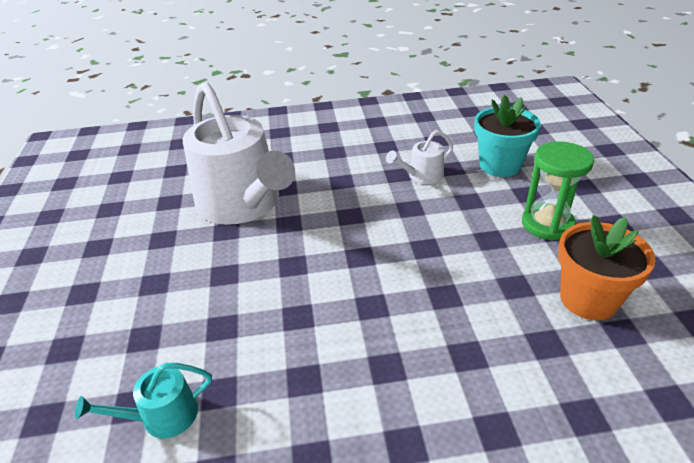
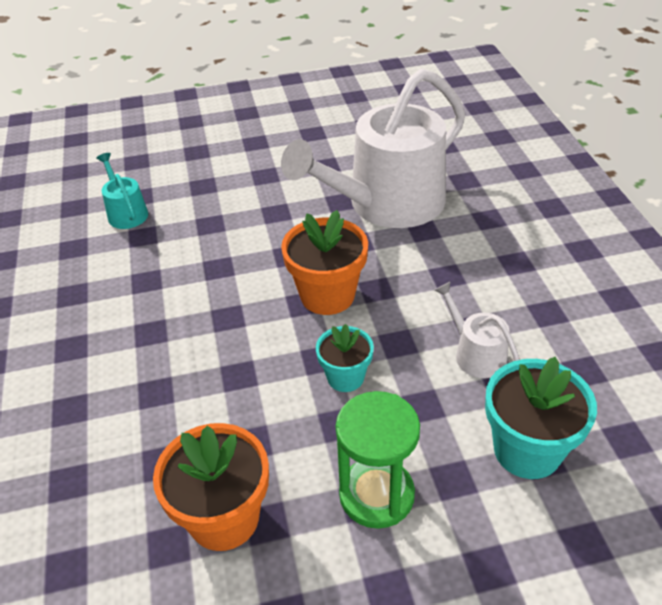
camera: 85 degrees right, 5 degrees up
none -> orange flower pot [281,210,368,315]
none -> turquoise flower pot [316,324,374,392]

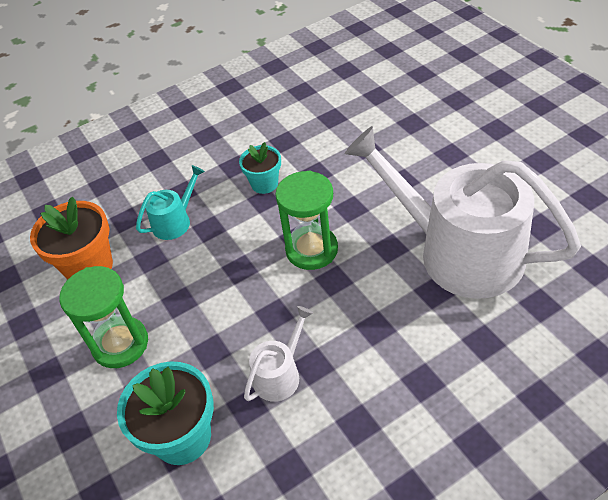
camera: 75 degrees right, 5 degrees up
turquoise watering can [97,153,148,229] -> turquoise watering can moved to [136,165,205,240]
orange flower pot [281,210,368,315] -> green hourglass [275,171,338,270]
turquoise flower pot [316,324,374,392] -> turquoise flower pot moved to [239,142,281,194]

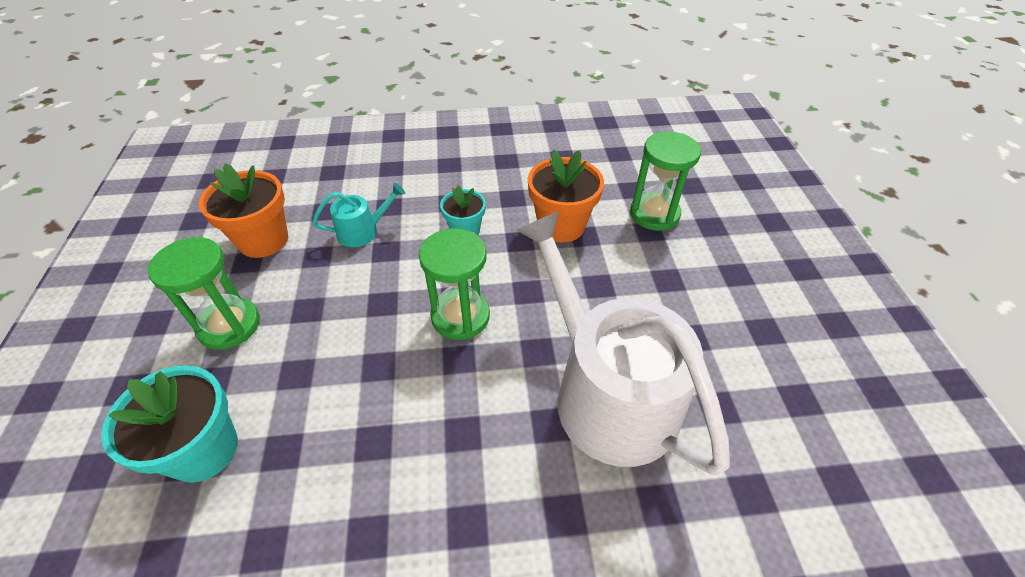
camera: 20 degrees right, 0 degrees up
white watering can [244,306,313,402] -> none
none -> orange flower pot [528,150,604,242]
none -> green hourglass [630,132,701,231]

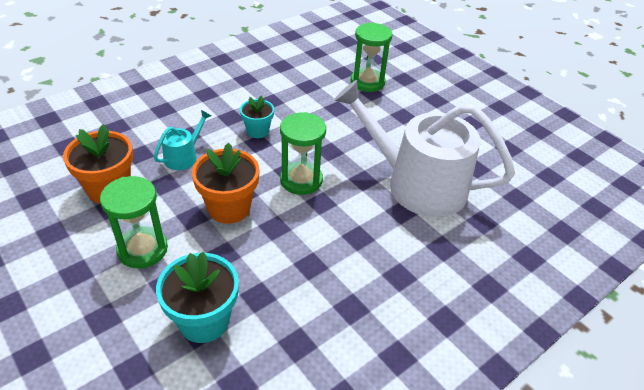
camera: 35 degrees left, 5 degrees down
orange flower pot [528,150,604,242] -> orange flower pot moved to [192,143,260,224]

